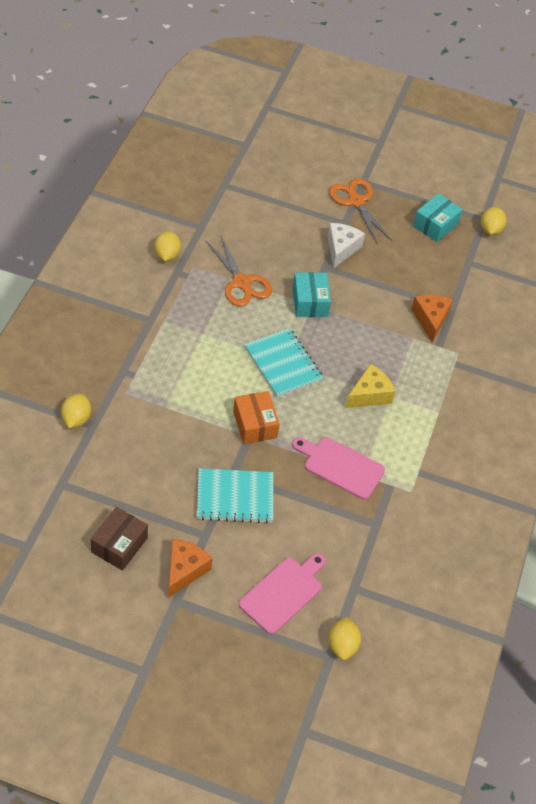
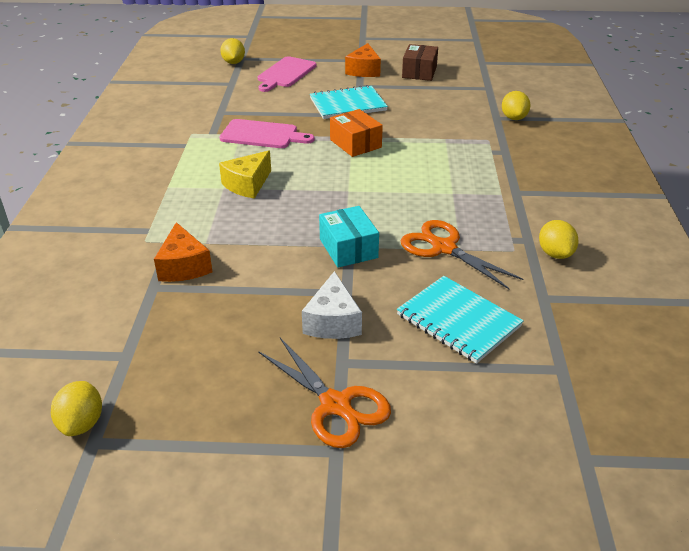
camera: 170 degrees right, 15 degrees down
turquoise notebook [245,328,323,398] -> turquoise notebook moved to [397,276,524,364]
turquoise box [413,193,463,242] -> none

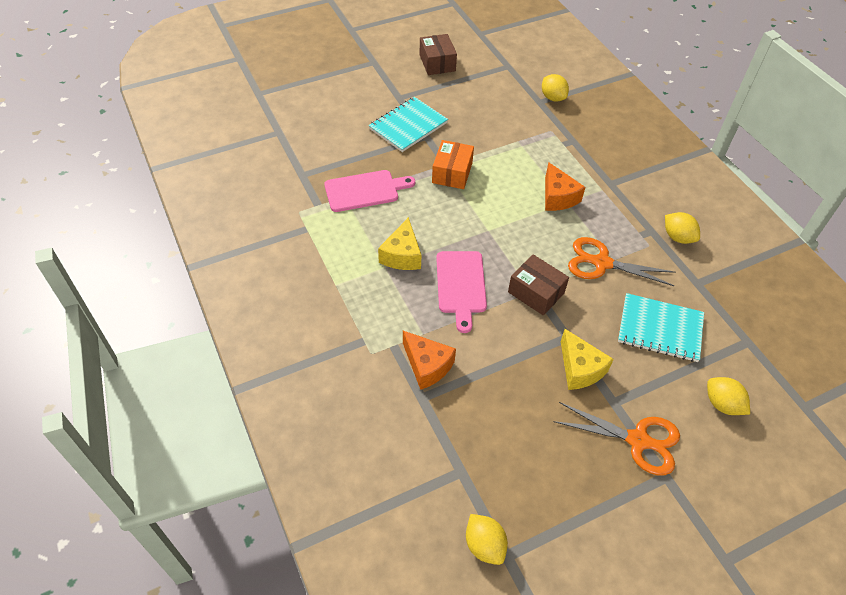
camera: 30 degrees left, 15 degrees up
yellow lemon [220,38,245,64] -> yellow lemon moved to [707,377,750,415]
pink cutting board [258,56,317,92] -> pink cutting board moved to [436,251,487,333]
white cheese [302,271,362,339] -> yellow cheese [561,329,614,390]
turquoise box [319,206,379,268] -> brown box [508,254,569,316]
orange box [330,109,383,157] -> orange box turned 75 degrees clockwise [432,140,474,189]
orange cheese [345,43,381,77] -> orange cheese moved to [545,162,585,211]

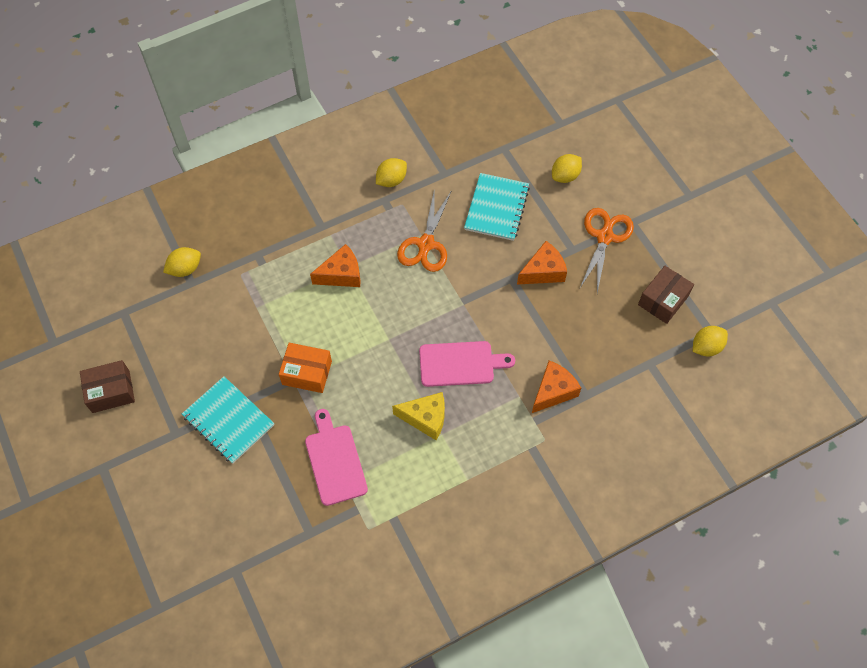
camera: 90 degrees left, 10 degrees up
brown box [508,254,569,316] -> brown box moved to [638,266,694,324]
yellow cheese [561,329,614,390] -> orange cheese [517,241,567,285]

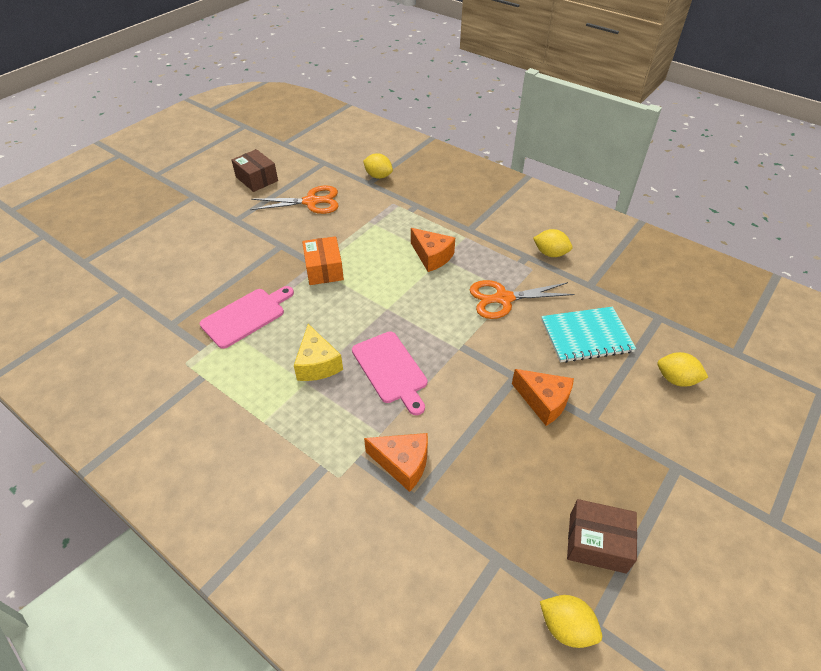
camera: 65 degrees right, 15 degrees down
turquoise notebook [182,376,274,464] -> none
orange scissors [580,208,634,293] -> orange scissors moved to [250,185,339,214]

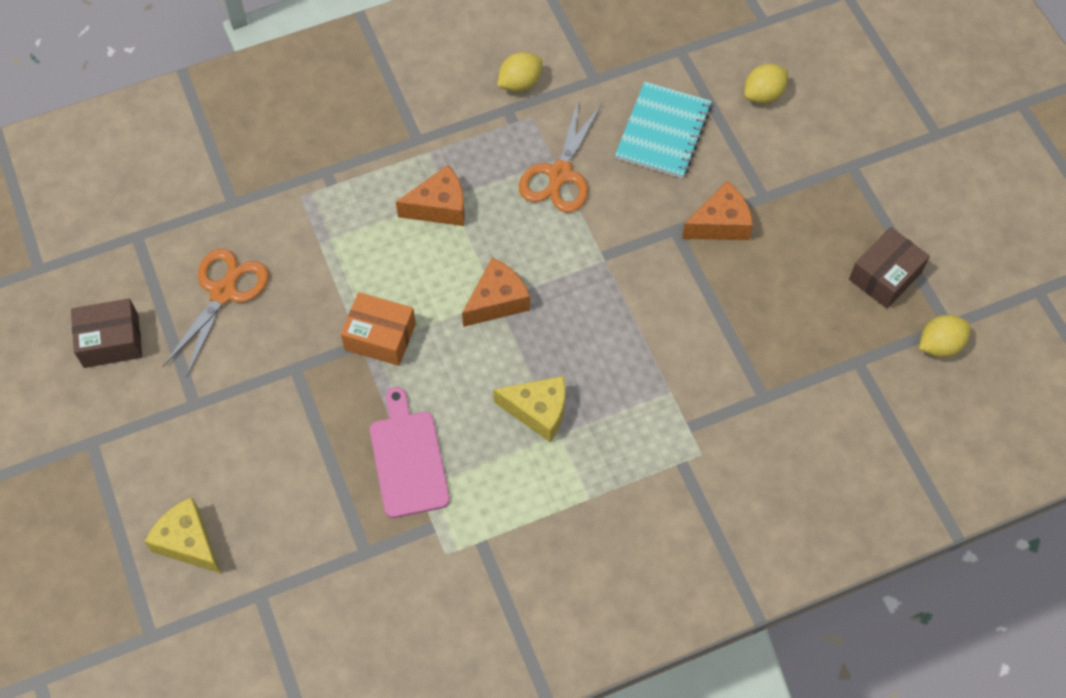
camera: 60 degrees left, 15 degrees up
pink cutting board [352,331,427,415] -> none
yellow lemon [363,153,393,179] -> none
orange cheese [364,433,428,492] -> orange cheese moved to [462,257,530,327]
none -> yellow cheese [144,497,221,573]

